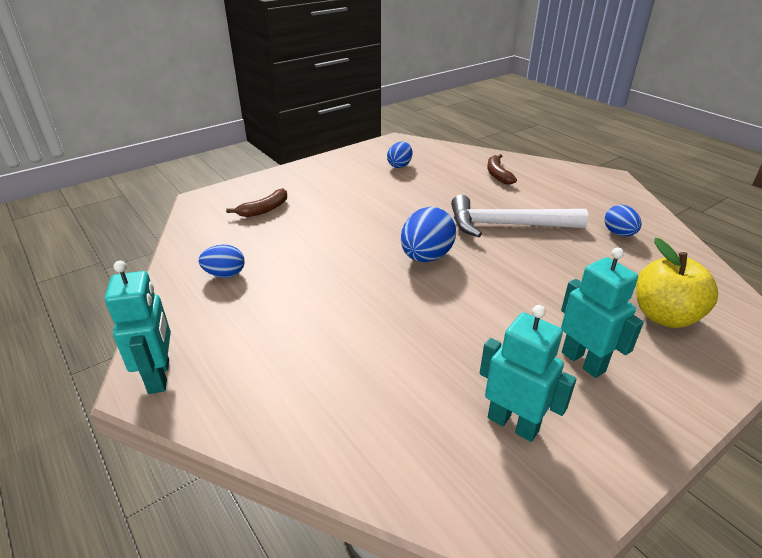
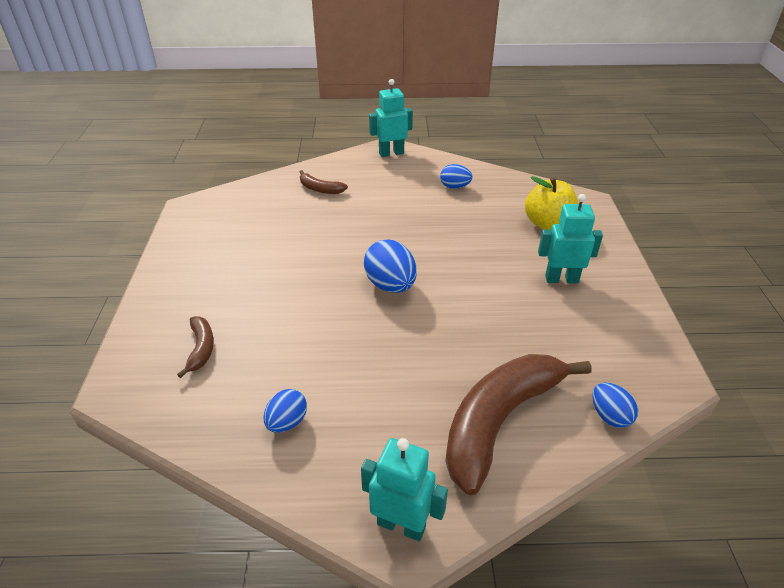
camera: 55 degrees left, 5 degrees up
blue egg [387,142,413,168] -> blue egg moved to [593,383,638,428]
white hammer [451,195,588,237] -> none
turquoise robot [480,305,576,442] -> turquoise robot moved to [369,79,413,157]
none -> brown banana [445,354,592,496]

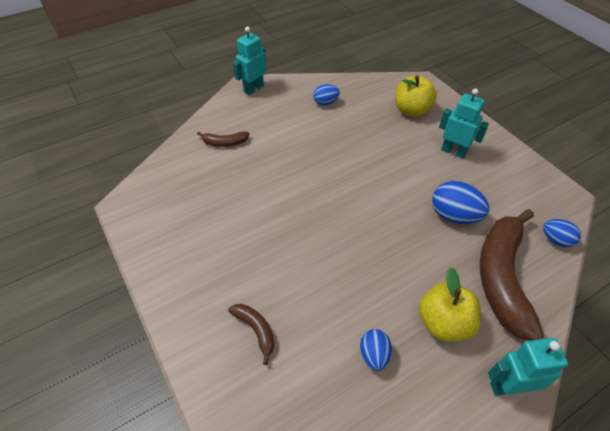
camera: 30 degrees left, 10 degrees up
blue egg [364,240,417,293] -> blue egg moved to [432,181,490,224]
turquoise robot [538,194,603,283] -> turquoise robot turned 60 degrees clockwise [439,88,489,159]
none -> yellow apple [419,267,481,342]

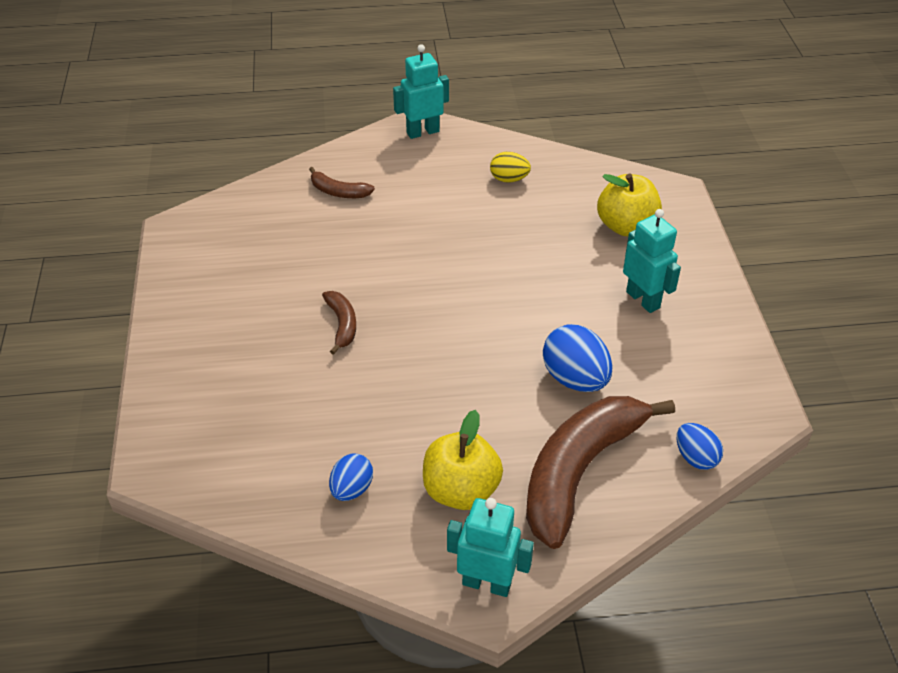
camera: 25 degrees right, 5 degrees down
brown banana [228,304,274,365] -> brown banana moved to [322,291,356,355]
blue egg [313,84,340,105] -> yellow egg [490,152,531,183]

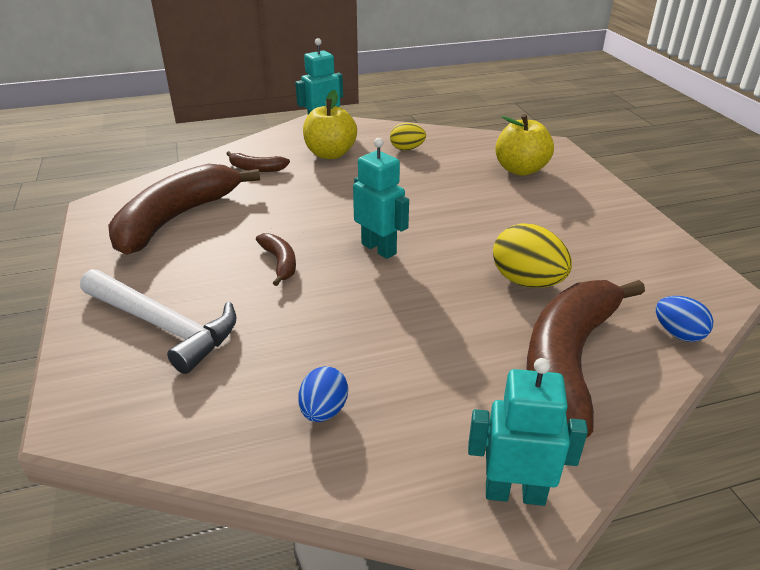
camera: 10 degrees left, 10 degrees down
yellow apple [423,410,503,510] -> yellow apple moved to [303,90,357,159]
blue egg [543,324,613,392] -> yellow egg [493,223,572,288]
turquoise robot [623,209,681,313] -> turquoise robot moved to [353,138,409,259]
none -> white hammer [80,269,236,374]
none -> brown banana [108,164,260,255]

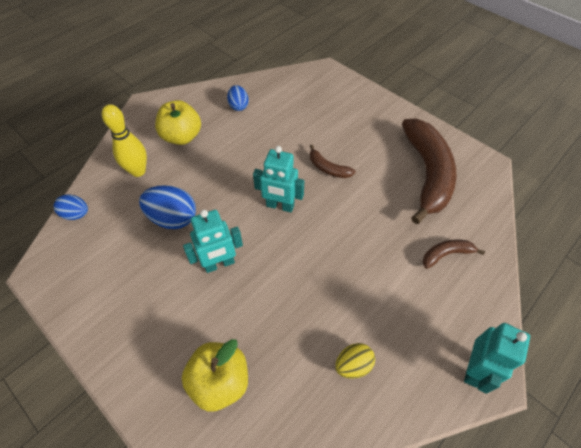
camera: 150 degrees right, 20 degrees up
white hammer [80,269,236,374] -> none
yellow apple [303,90,357,159] -> yellow apple moved to [155,100,201,145]
turquoise robot [468,358,588,506] -> turquoise robot moved to [183,210,243,273]
yellow egg [493,223,572,288] -> blue egg [139,185,196,229]
brown banana [526,280,645,438] -> yellow bowling pin [102,104,147,177]

